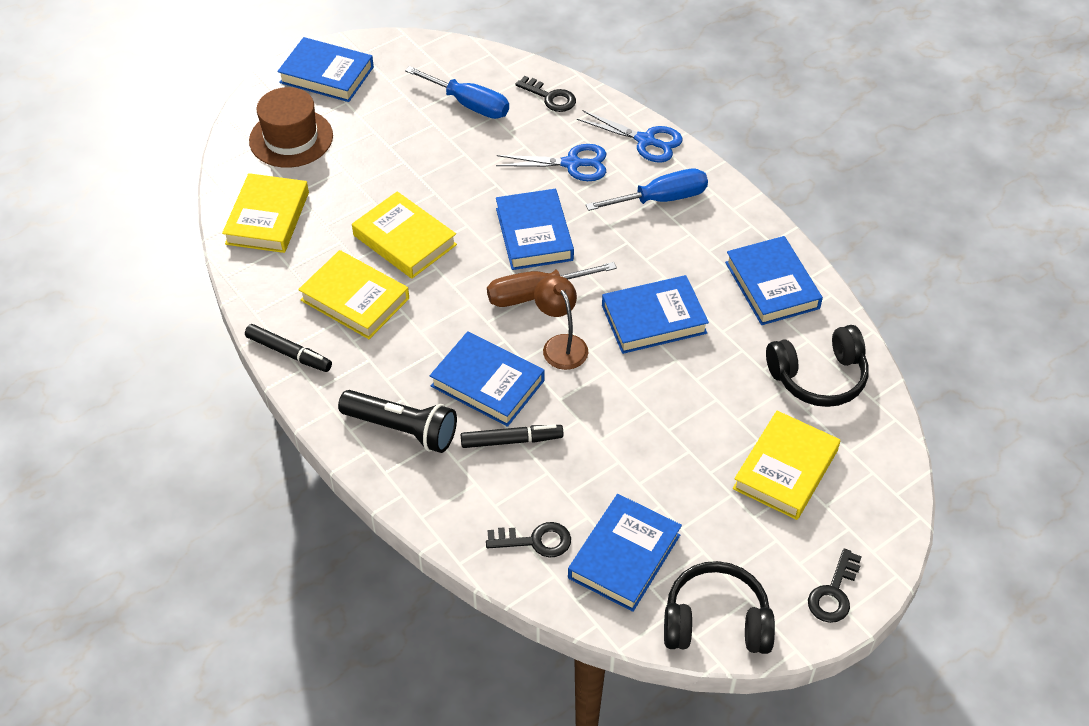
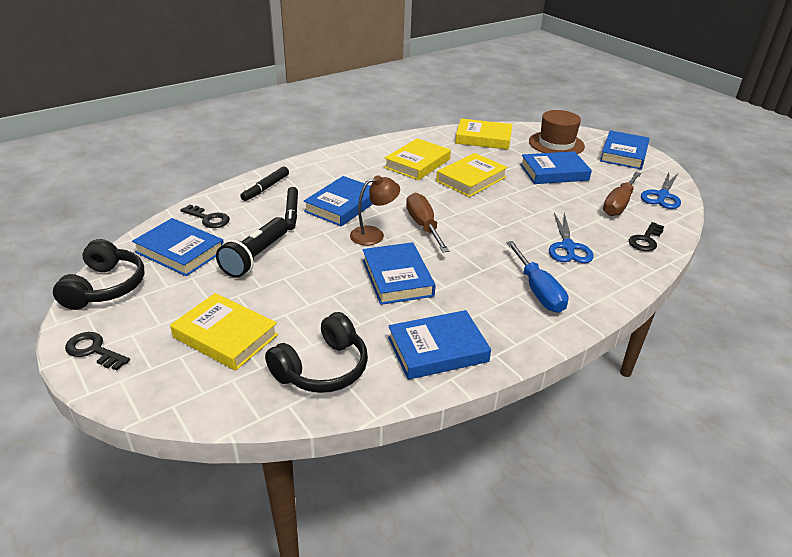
camera: 90 degrees right, 15 degrees down
black marker [245,324,332,372] -> black marker moved to [240,167,289,201]
black flashlight [338,390,457,453] -> black flashlight moved to [216,217,288,278]
blue screwdriver [405,66,509,119] -> brown screwdriver [603,172,641,216]
black key [486,522,571,558] -> black key turned 60 degrees counterclockwise [180,205,230,228]
blue book [496,189,574,270] -> blue book moved to [520,151,592,184]
blue scissors [577,110,683,163] -> blue scissors moved to [641,172,681,209]
black headphones [766,325,869,407] -> black headphones turned 120 degrees counterclockwise [265,312,368,393]

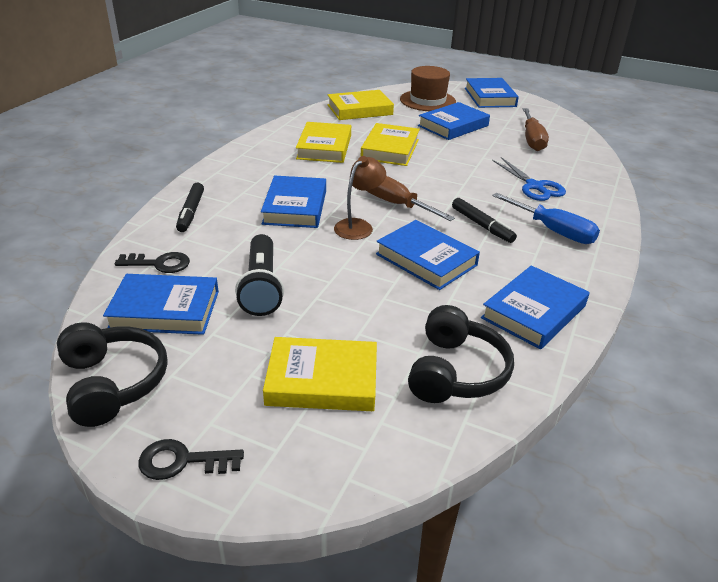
camera: 30 degrees left, 0 degrees up
black marker [285,187,298,230] -> black marker moved to [452,198,517,243]
black key [629,222,664,251] -> none
blue scissors [641,172,681,209] -> none

